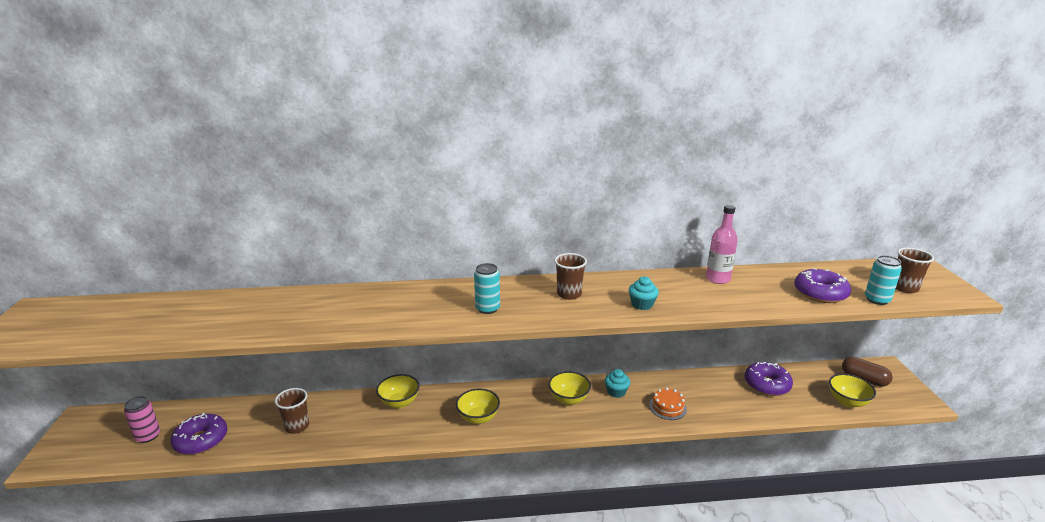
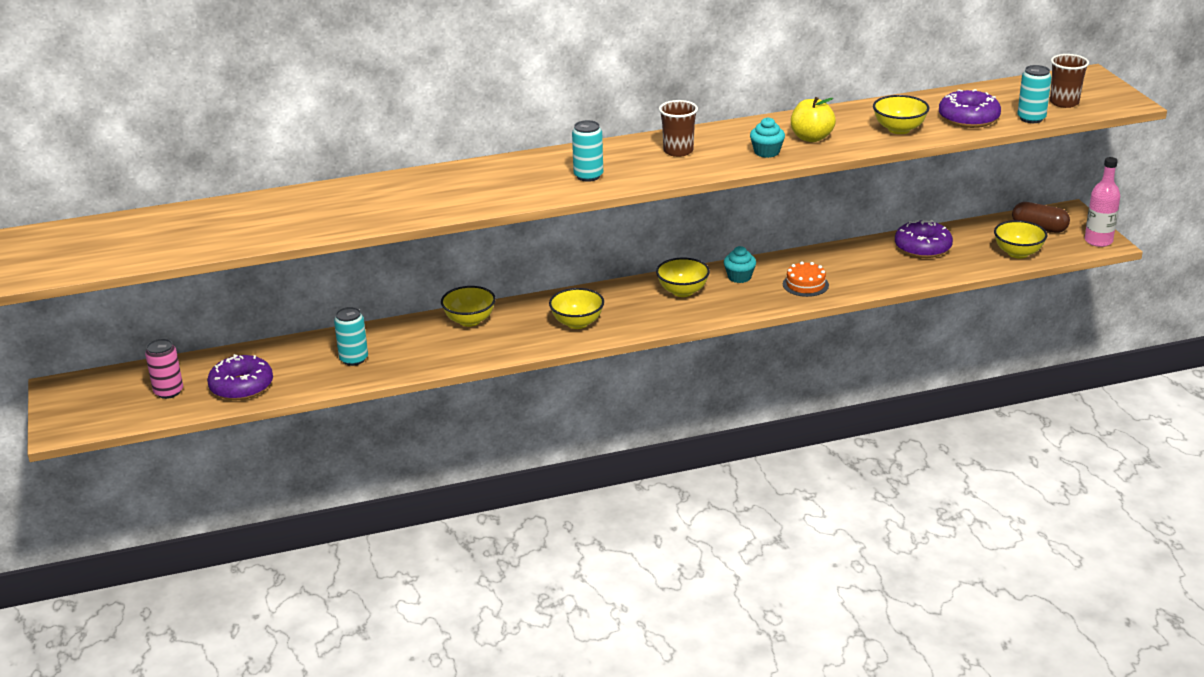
camera: 10 degrees left, 5 degrees up
brown cup [275,388,309,434] -> turquoise can [334,307,368,366]
pink bottle [706,205,738,284] -> pink bottle moved to [1085,157,1120,247]
none -> yellow apple [791,97,836,142]
none -> yellow bowl [873,95,929,134]

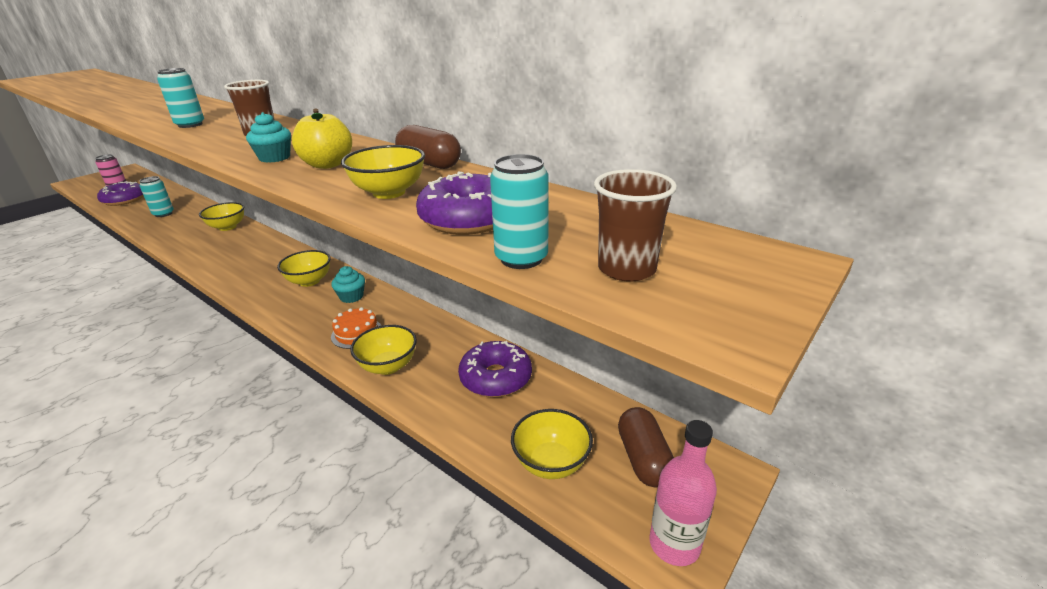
camera: 55 degrees right, 0 degrees up
yellow bowl [549,288,604,329] -> yellow bowl moved to [350,325,417,375]
none -> brown capsule [395,125,461,169]

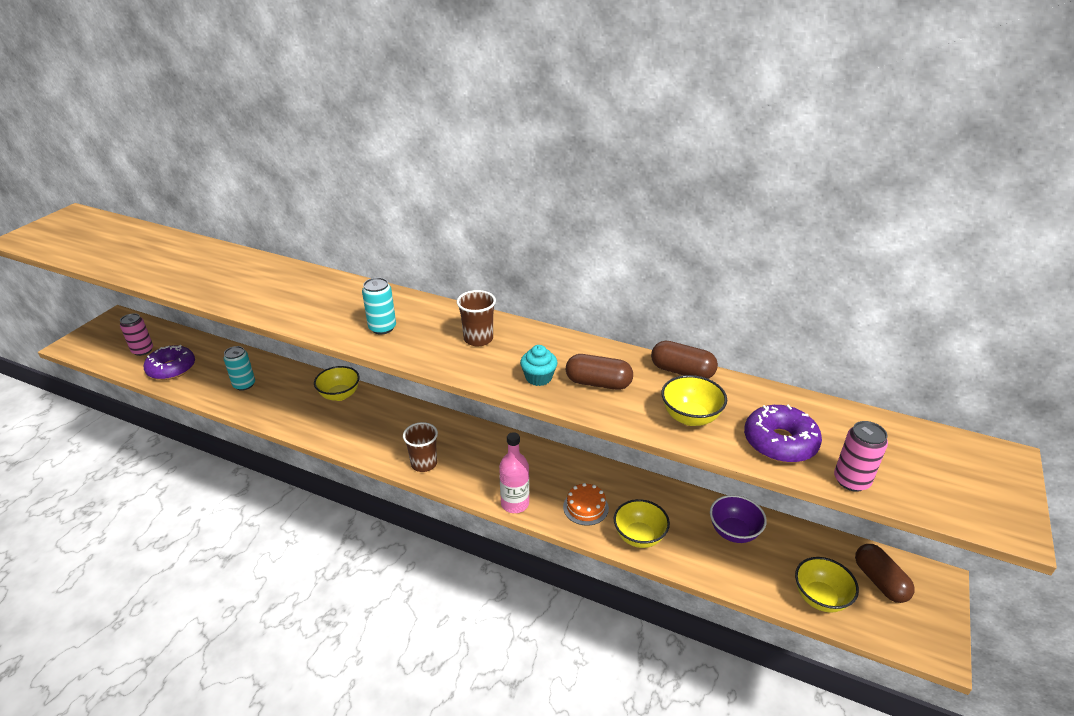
camera: 15 degrees left, 5 degrees up
yellow bowl [277,250,331,287] -> none
yellow apple [292,108,352,169] -> brown capsule [566,354,633,390]
turquoise cupcake [331,266,365,303] -> none
purple donut [458,341,532,397] -> purple bowl [710,495,767,543]
turquoise can [490,154,549,269] -> pink can [834,421,888,492]
brown cup [594,169,677,282] -> brown cup moved to [403,422,438,472]
pink bottle [650,420,717,566] -> pink bottle moved to [499,432,529,513]

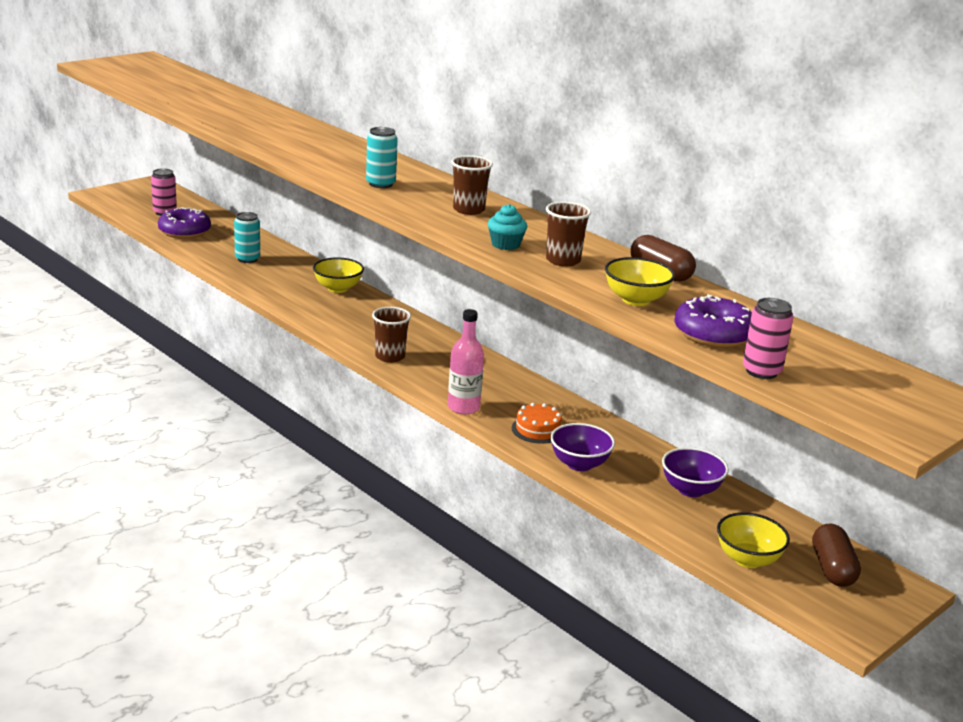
camera: 20 degrees right, 10 degrees down
brown capsule [566,354,633,390] -> brown cup [546,201,591,267]
yellow bowl [614,499,670,548] -> purple bowl [550,423,615,471]

